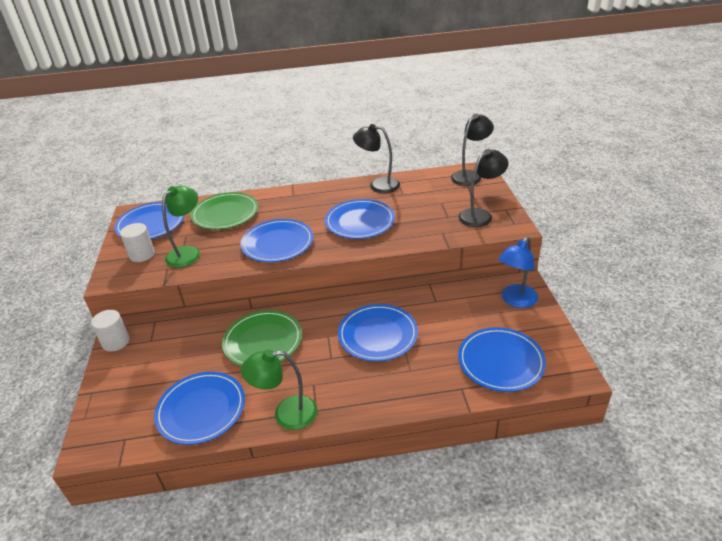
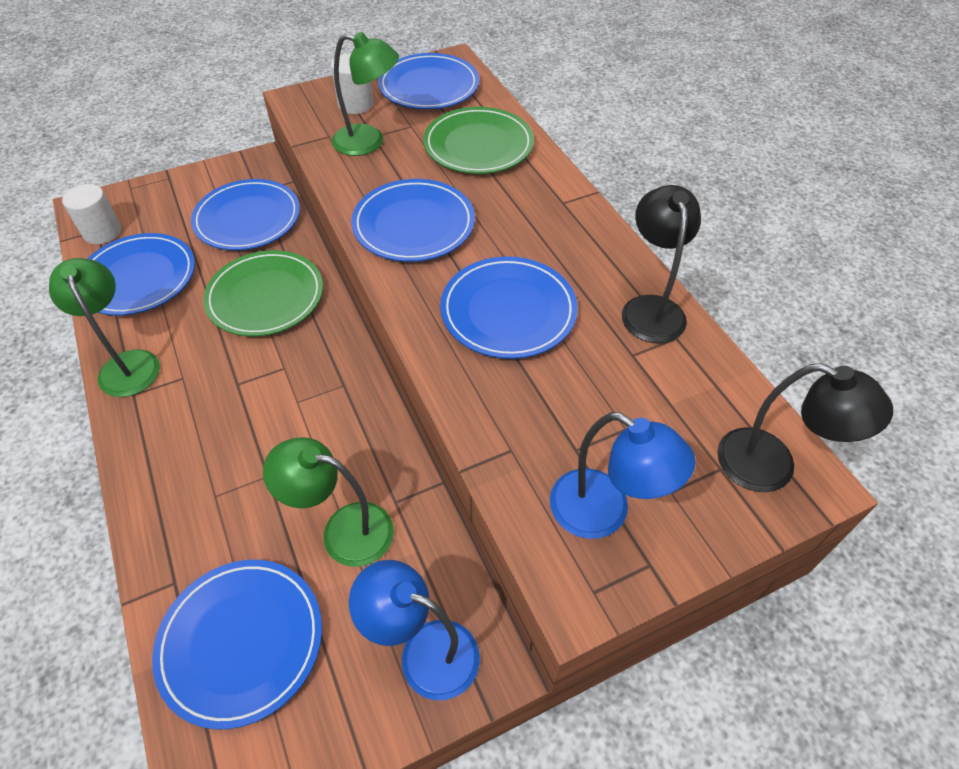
camera: 70 degrees right, 15 degrees up
white cylinder [91,310,130,352] -> white cylinder moved to [62,184,121,244]
blue plate [338,304,418,362] -> blue plate moved to [191,179,300,250]
black lamp [458,149,509,227] -> blue lamp [550,412,696,539]
none -> green lamp [263,437,394,567]

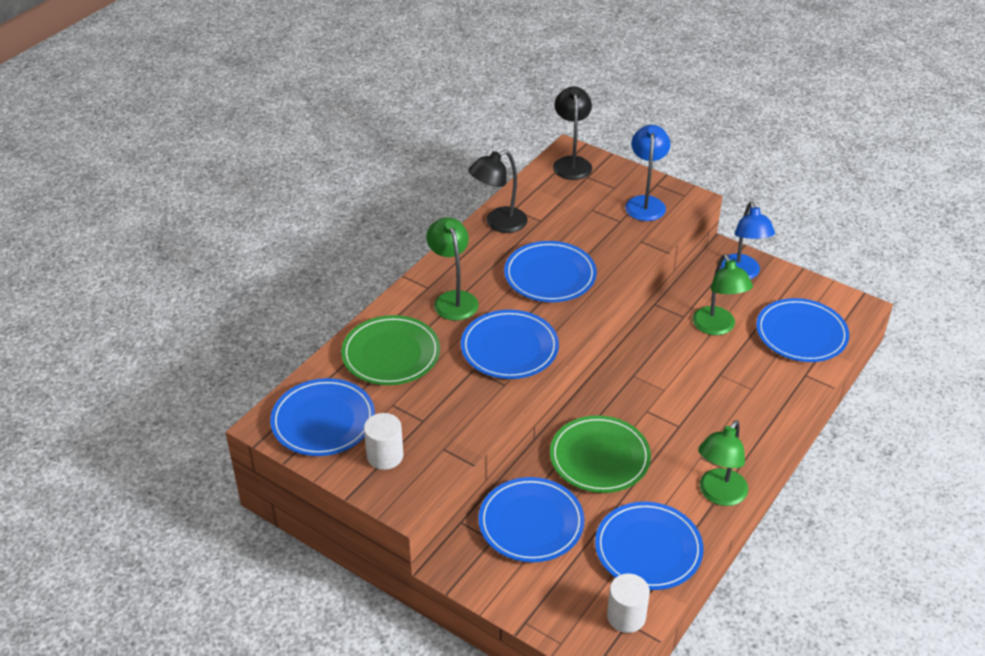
camera: 120 degrees left, 10 degrees down
green lamp [332,32,399,156] -> green lamp moved to [426,217,479,321]

